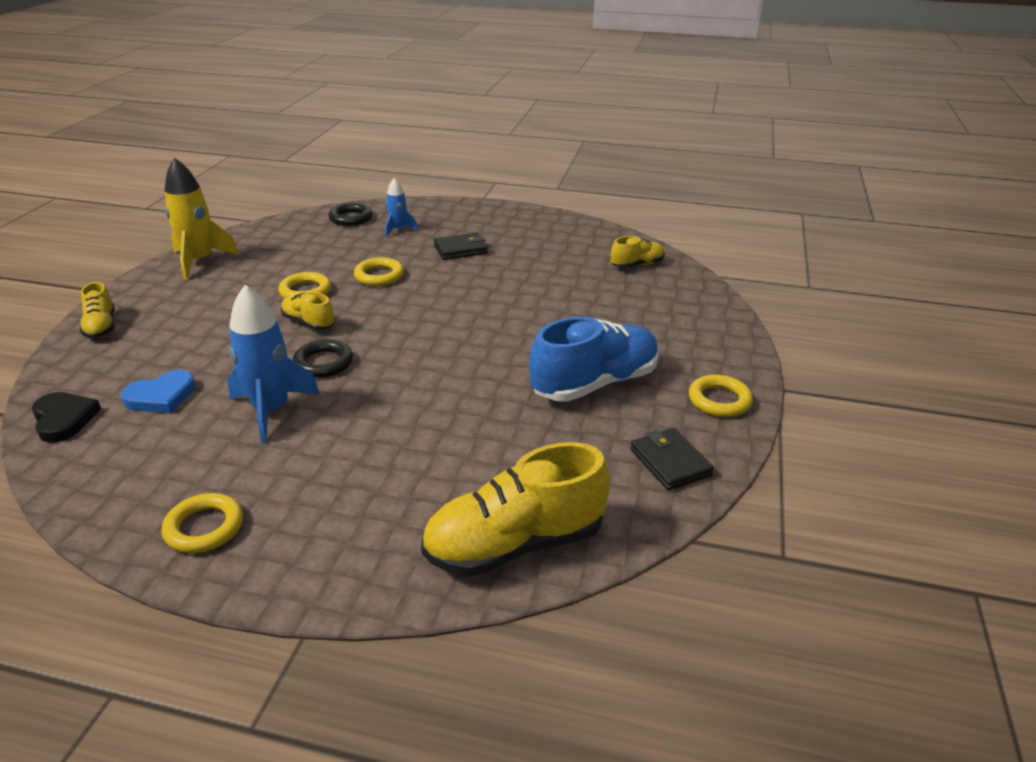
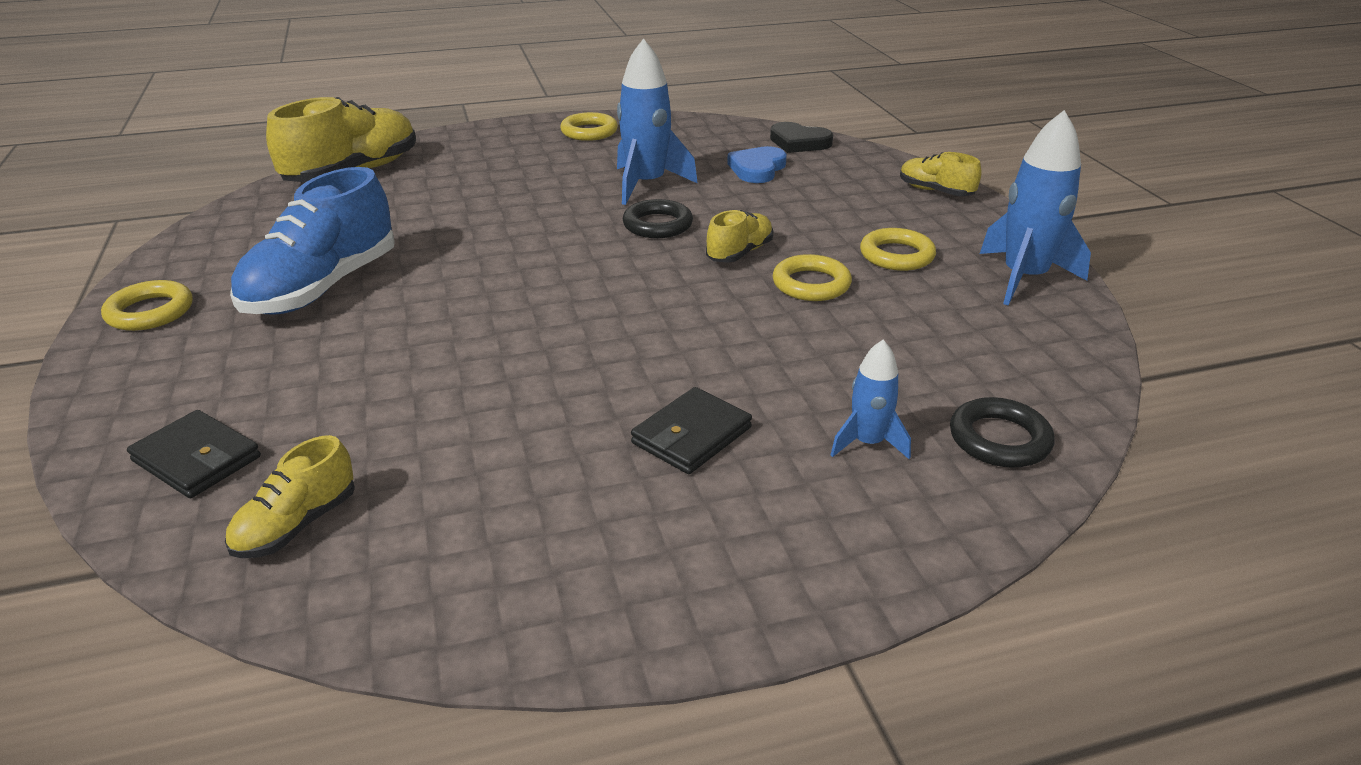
camera: 150 degrees right, 0 degrees up
yellow rocket [165,158,239,280] -> blue rocket [980,110,1091,306]
yellow shoe [281,292,335,330] -> yellow shoe turned 60 degrees counterclockwise [706,210,774,263]
yellow ring [354,257,404,286] -> yellow ring moved to [860,228,936,271]
black wallet [630,428,714,490] -> black wallet moved to [127,410,261,498]

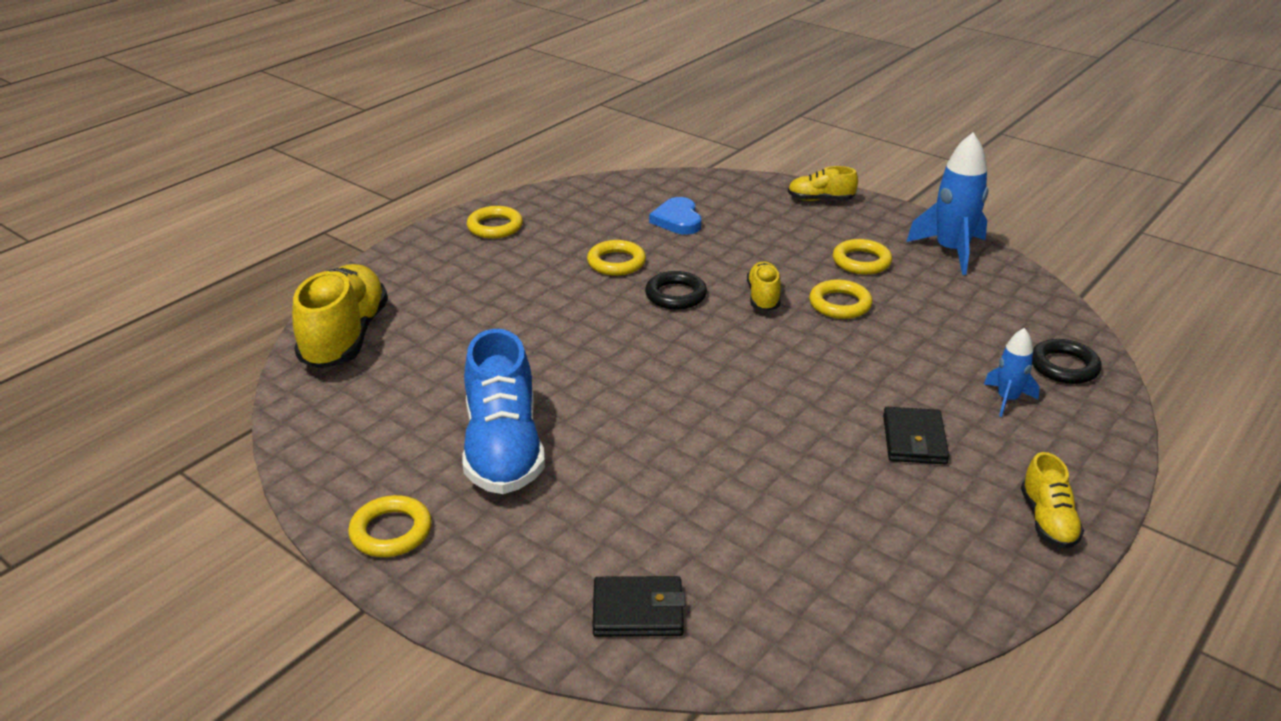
camera: 35 degrees left, 0 degrees up
yellow shoe [225,435,355,558] -> yellow shoe moved to [1021,452,1084,549]
blue rocket [617,38,698,205] -> yellow ring [587,240,646,276]
black heart [770,122,833,153] -> none

